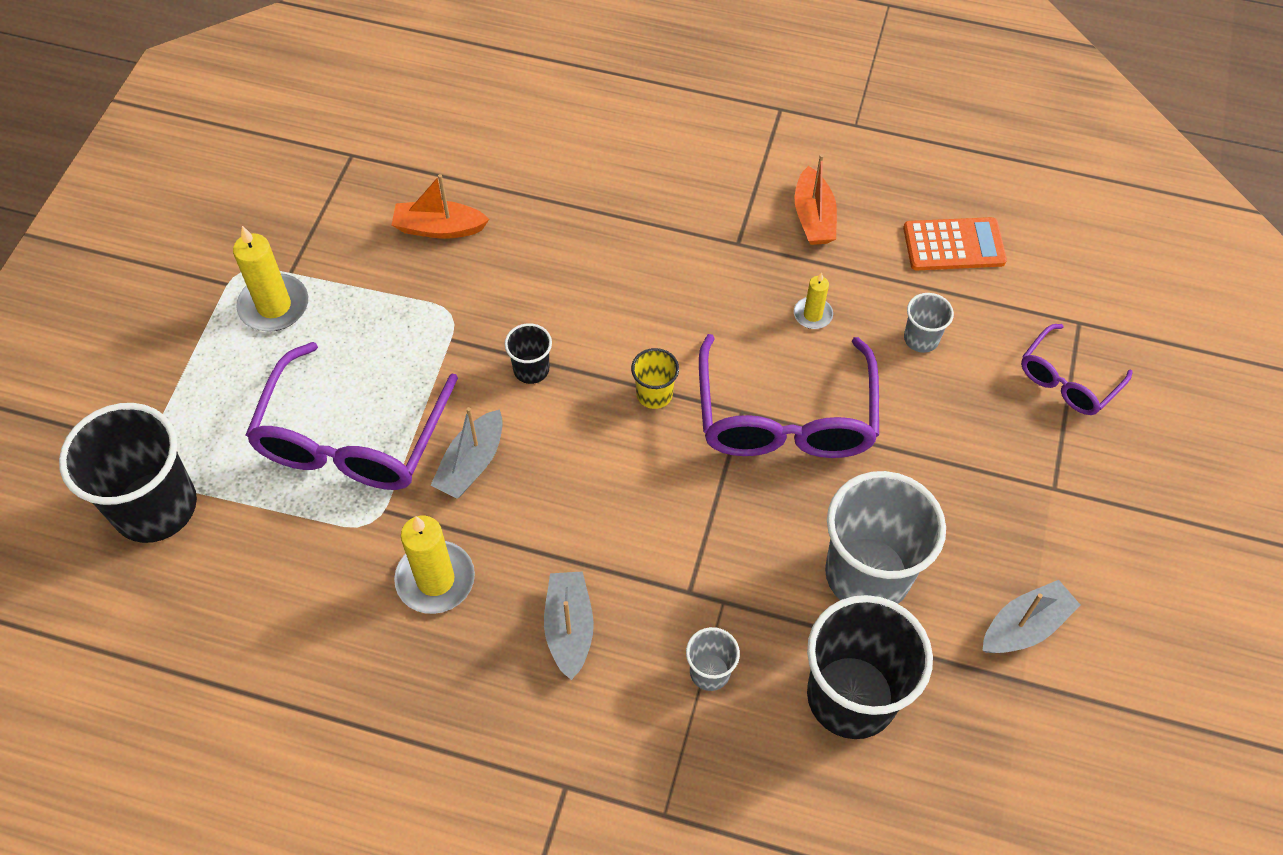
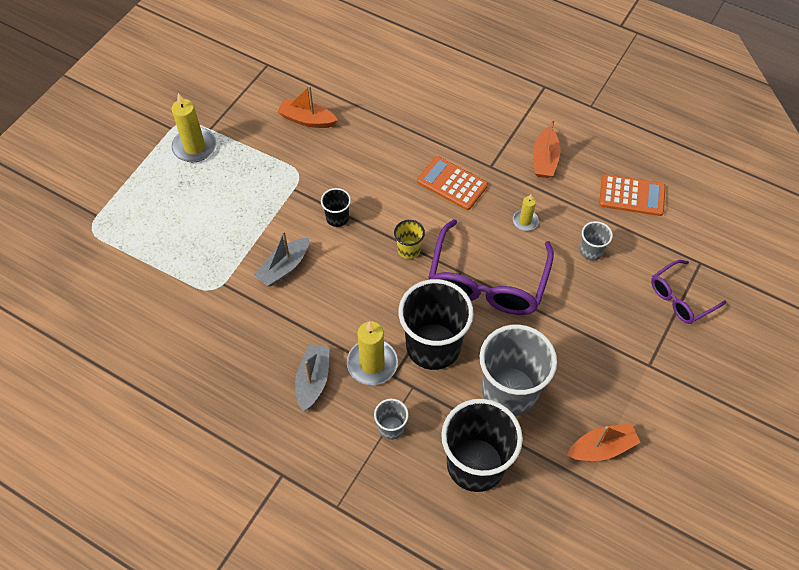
camera: 15 degrees right, 0 degrees up
black cup [59,403,197,543] -> black cup moved to [398,279,474,370]
purple glasses [246,342,458,490] -> none
yellow candle [394,516,475,614] -> yellow candle moved to [347,321,398,385]
grey boat [982,580,1080,653] -> orange boat [567,423,641,461]
none -> orange calculator [417,156,488,210]

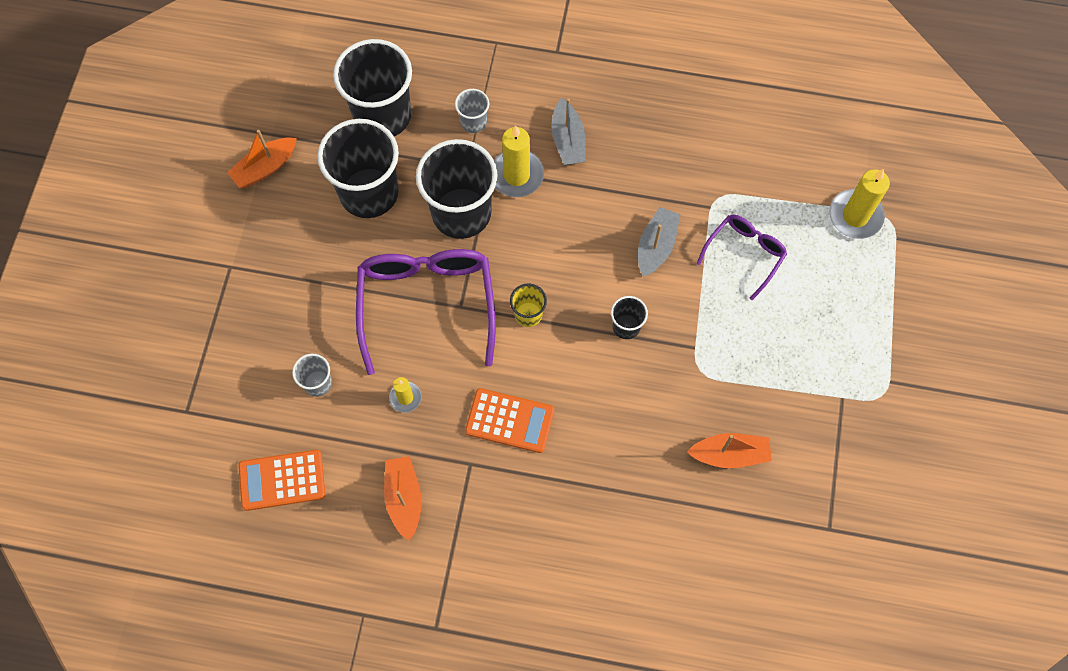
camera: 160 degrees right, 10 degrees up
yellow candle [172,93,216,162] -> yellow candle moved to [829,169,890,239]
grey cup [480,325,557,416] -> black cup [317,119,399,218]
purple glasses [651,260,726,324] -> purple glasses moved to [697,215,787,300]

